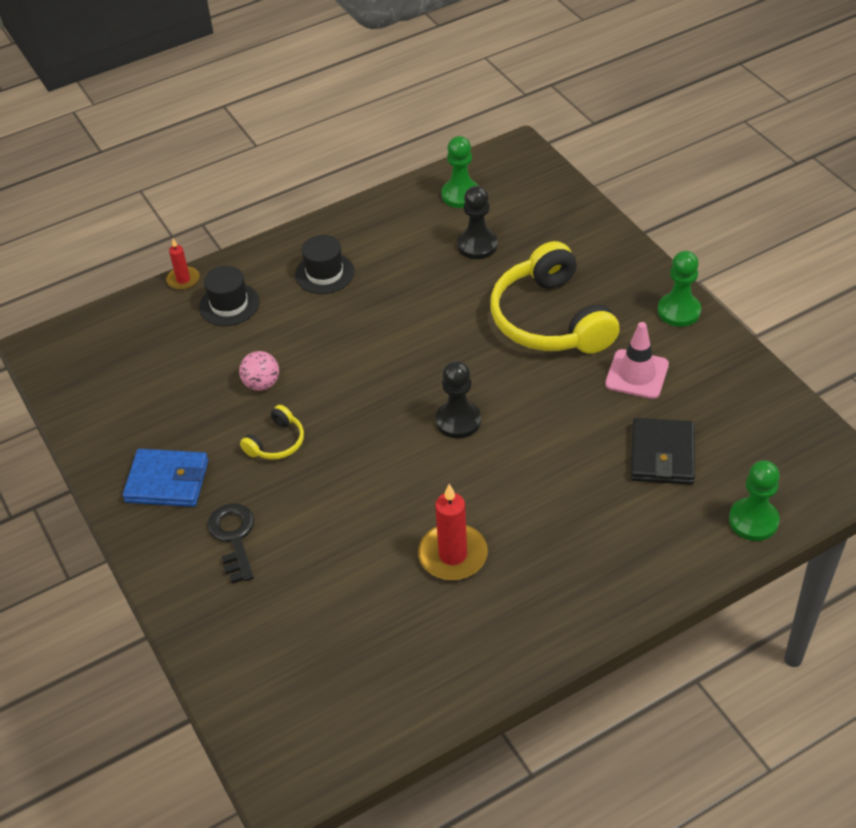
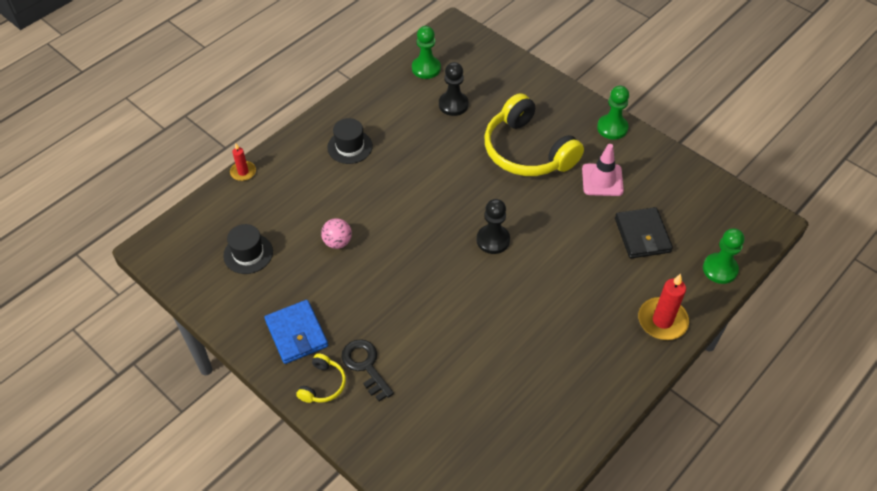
camera: 20 degrees left, 5 degrees up
blue wallet [123,449,208,507] -> blue wallet turned 75 degrees clockwise [265,300,328,364]
black hat [199,266,260,326] -> black hat moved to [223,224,273,274]
yellow headphones [240,405,304,460] -> yellow headphones moved to [296,353,346,403]
red candle [418,484,488,580] -> red candle moved to [638,274,689,340]

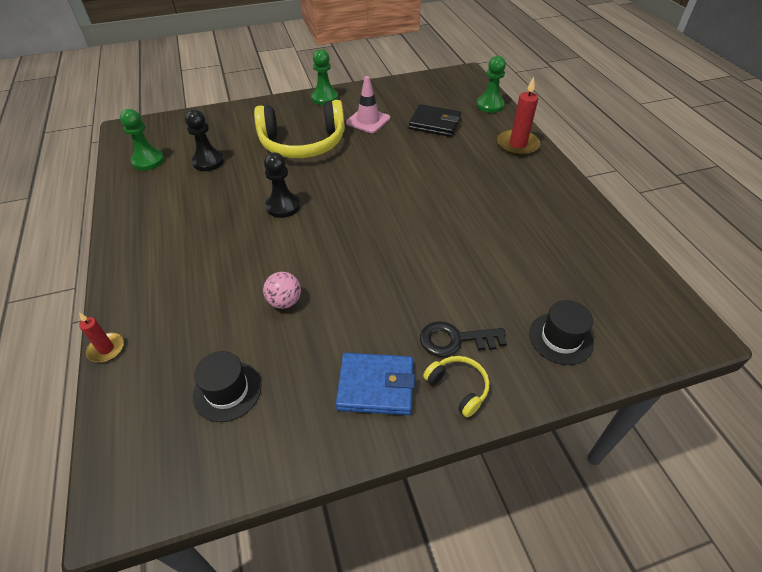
camera: 60 degrees left, 5 degrees down
black hat [327,118,373,164] -> black hat moved to [529,300,594,365]
black pawn [477,199,510,254] -> black pawn moved to [264,152,300,218]

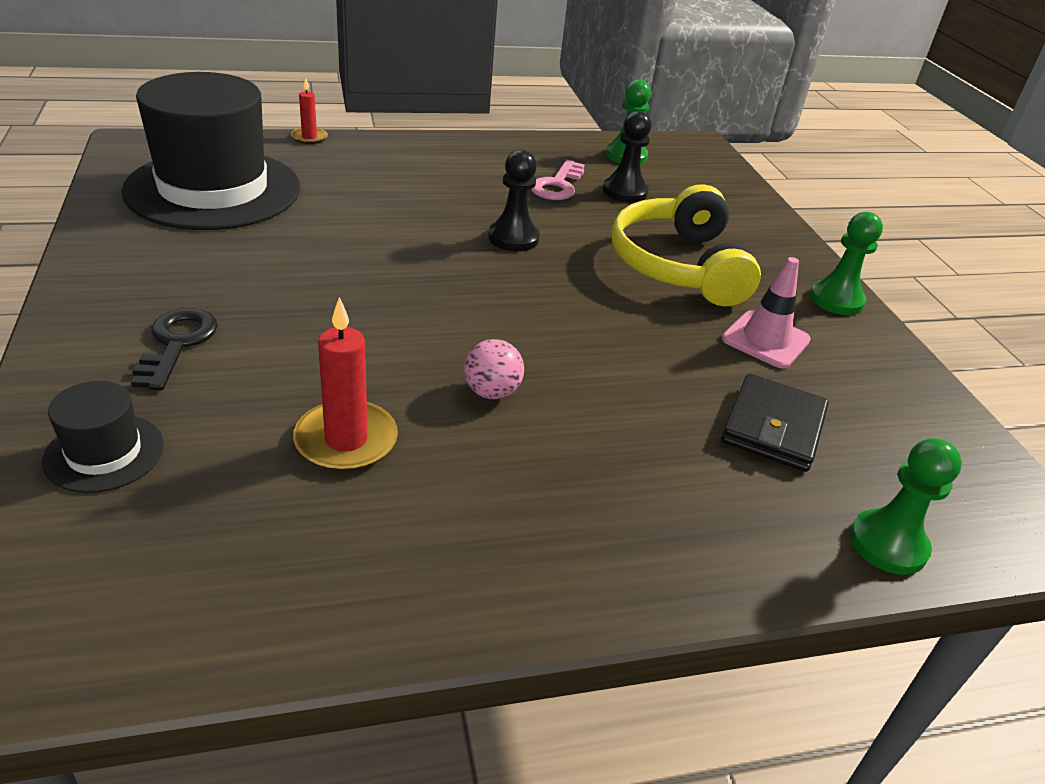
camera: 90 degrees right, 10 degrees down
black hat [193,351,262,422] -> black hat [121,72,300,230], size x2.32
pink ball [263,272,301,309] -> pink ball moved to [464,339,524,399]
blue wallet [336,353,415,415] -> none
yellow headphones [423,356,489,418] -> none
red candle [497,77,540,156] -> red candle moved to [293,297,398,472]
none -> pink key [531,160,585,200]

